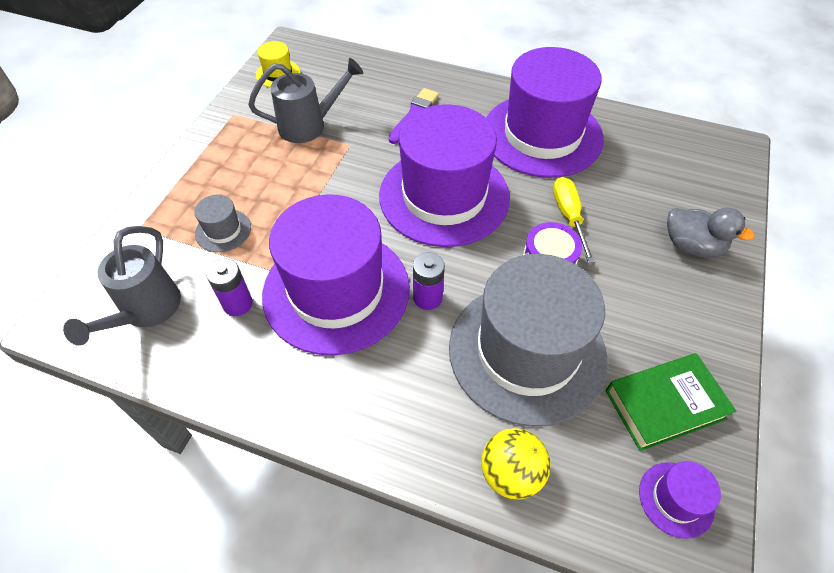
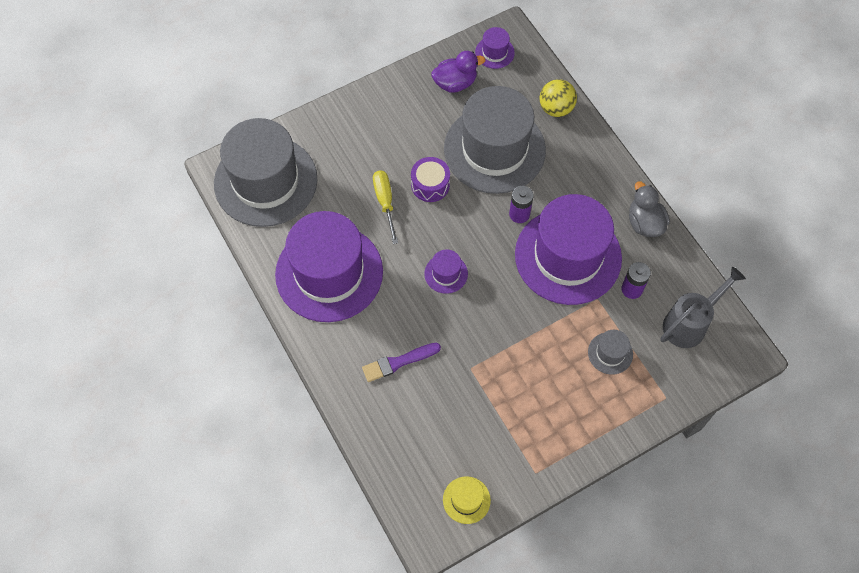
camera: 140 degrees left, 10 degrees up
grey watering can [248,58,363,143] -> none
purple hat [379,104,510,247] -> purple hat [424,249,468,294], size x0.40
yellow screwdriver [553,177,595,263] -> yellow screwdriver turned 135 degrees clockwise [373,170,398,244]
green book [606,353,736,451] -> purple duck [432,51,485,93]
grey duck [667,207,755,258] -> grey duck moved to [629,181,670,237]
none -> grey hat [214,118,317,227]

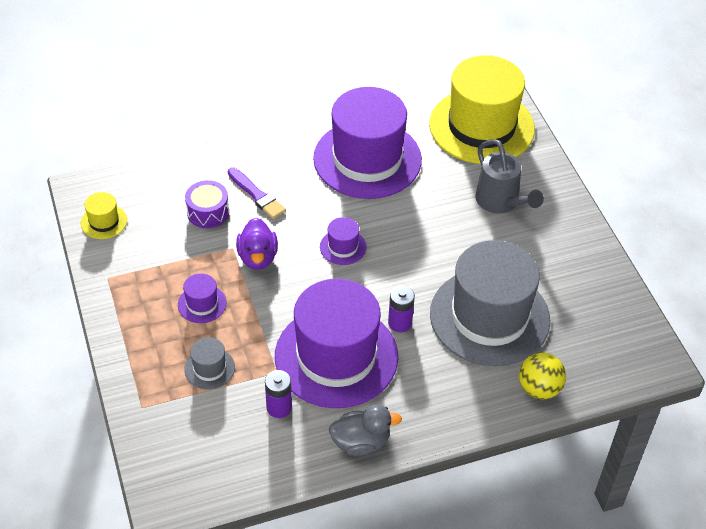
camera: 100 degrees right, 15 degrees down
grey hat [214,118,317,227] -> yellow hat [429,55,535,164]
purple brush [362,343,441,382] -> purple brush turned 150 degrees clockwise [228,168,286,219]
yellow screwdriver [373,170,398,244] -> none
purple drum [411,157,450,202] -> purple drum moved to [185,180,229,228]
purple duck [432,51,485,93] -> purple duck moved to [236,218,278,270]
purple hat [475,27,515,69] -> purple hat moved to [178,273,226,323]
grey watering can [660,267,746,348] -> grey watering can moved to [475,139,544,213]

